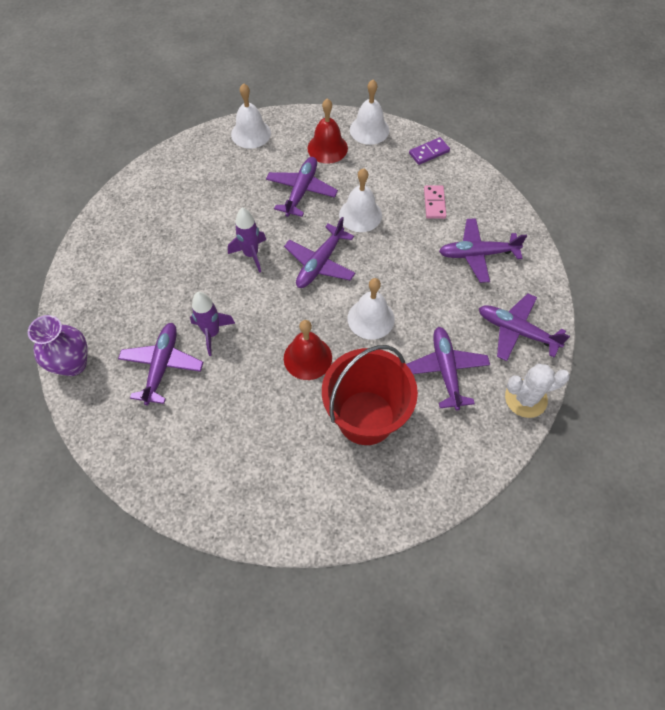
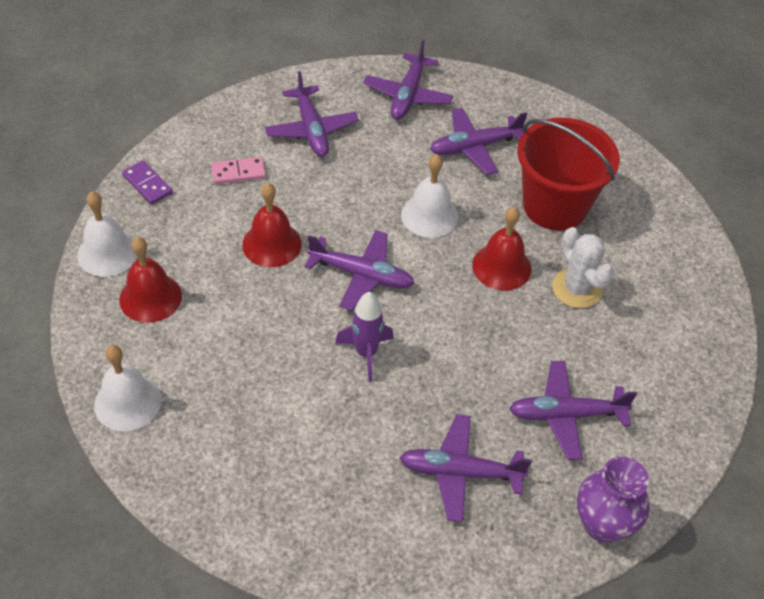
camera: 105 degrees left, 10 degrees down
purple rocket [190,292,235,356] -> none
purple plane [266,157,338,217] -> purple plane moved to [400,414,532,522]
white bell [339,168,382,232] -> red bell [242,183,302,267]
white cactus [505,363,570,418] -> white cactus moved to [552,227,613,308]

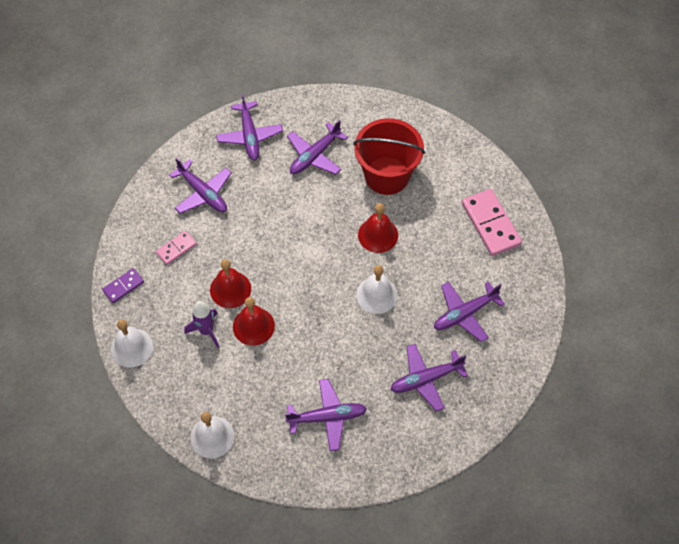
camera: 25 degrees left, 10 degrees up
red bell [119,237,182,323] -> red bell moved to [233,297,275,346]
purple domino [122,161,173,205] -> purple domino turned 60 degrees counterclockwise [102,268,144,303]
purple plane [304,230,414,311] -> purple plane moved to [285,379,367,451]
purple rocket [335,292,394,382] -> purple rocket moved to [184,301,219,348]
white bell [401,154,458,238] -> white bell moved to [356,265,398,314]
white cactus [552,227,613,308] -> none
purple vase [577,456,650,543] -> none
none -> pink domino [462,189,522,256]

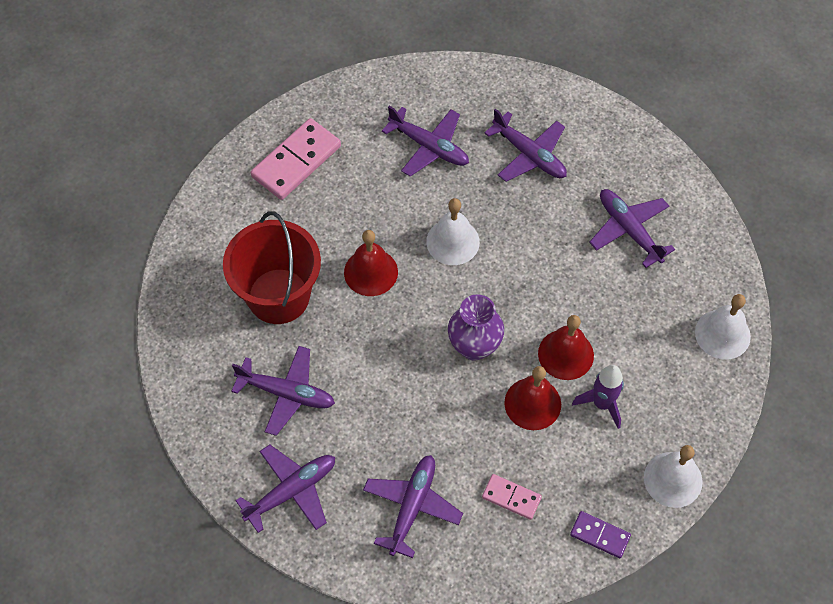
camera: 115 degrees left, 0 degrees up
none -> purple vase [448,294,504,361]

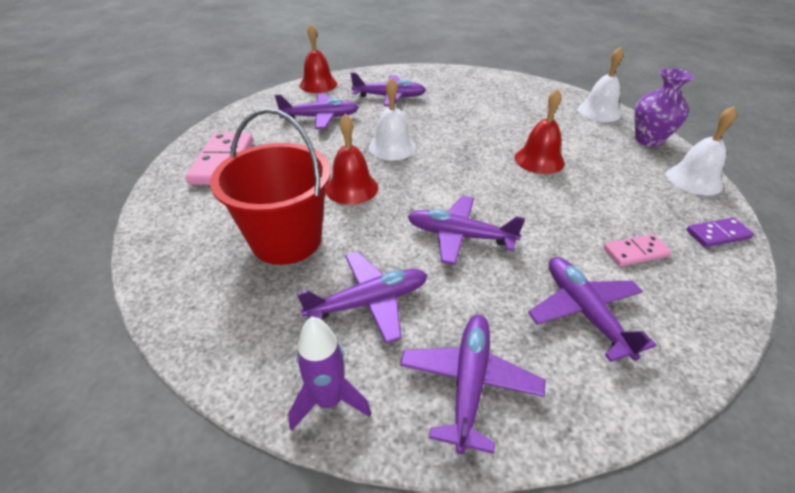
camera: 40 degrees left, 20 degrees down
purple vase [448,294,504,361] -> purple vase moved to [634,68,694,147]
red bell [504,366,561,430] -> red bell moved to [300,24,337,93]
purple rocket [572,365,624,429] -> purple rocket moved to [288,317,371,431]
purple plane [589,189,675,268] -> purple plane moved to [407,196,525,265]

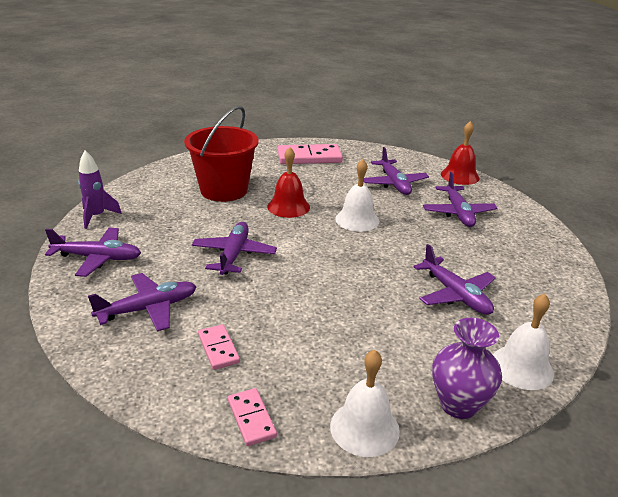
camera: 80 degrees right, 10 degrees down
purple plane [297,252,427,344] -> purple plane moved to [413,244,496,315]
red bell [515,88,565,174] -> none
purple domino [686,217,754,247] -> pink domino [228,388,277,446]

